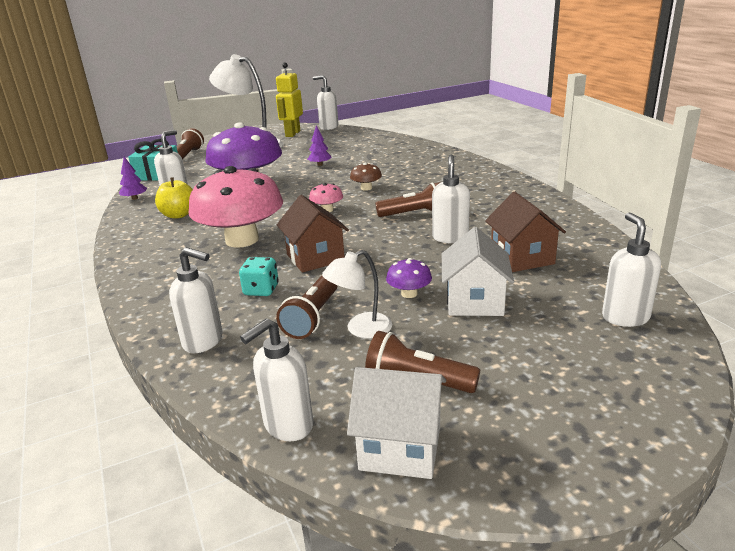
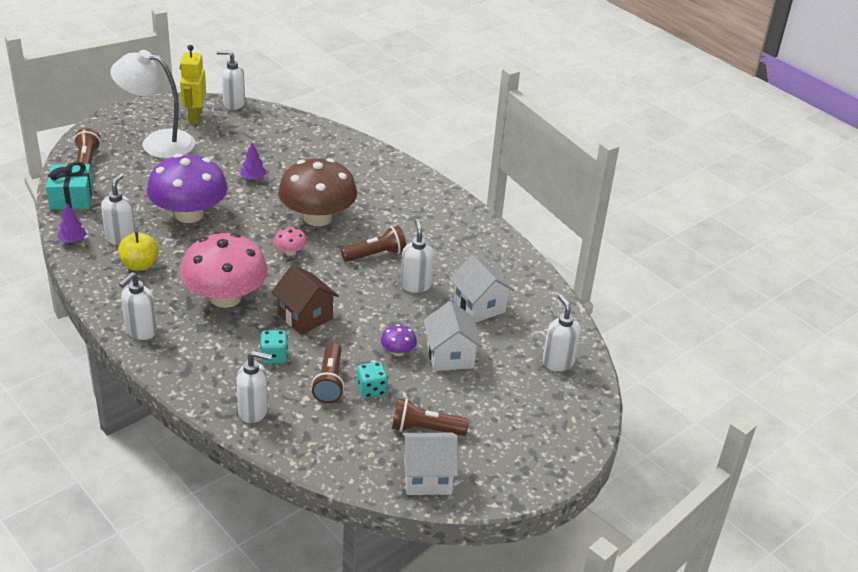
camera: 20 degrees left, 10 degrees up
white soap dispenser [240,318,313,441] -> white soap dispenser moved to [119,272,157,340]
white lamp [322,250,392,339] -> turquoise dice [357,362,388,398]
brown mushroom [350,163,382,191] -> brown mushroom [278,158,357,226], size x2.45
brown house [485,191,566,272] -> white house [450,255,514,323]

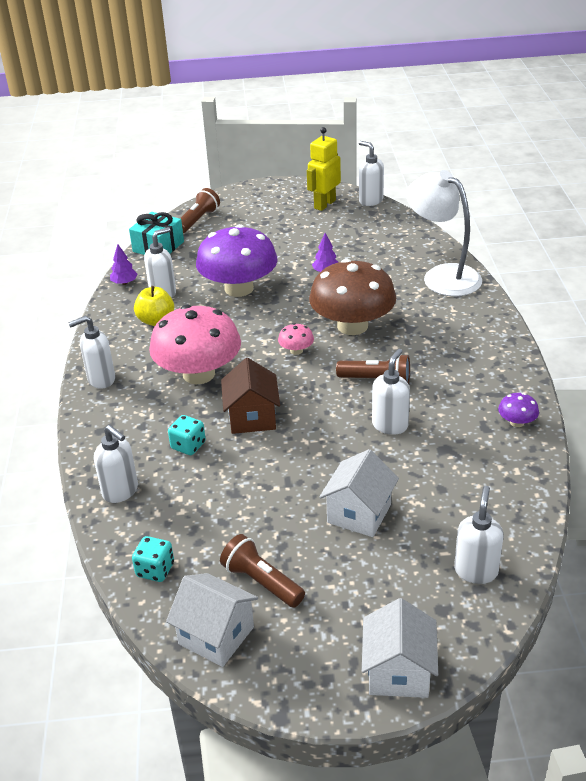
camera: 40 degrees right, 0 degrees up
white lamp [110,50,195,159] -> white lamp moved to [406,170,482,296]
brown flashlight [311,342,345,403] -> none
turquoise dice [357,362,388,398] -> turquoise dice moved to [132,536,174,582]
purple mushroom [381,324,417,356] -> purple mushroom moved to [498,393,539,427]
white house [450,255,514,323] -> white house moved to [362,598,438,698]

